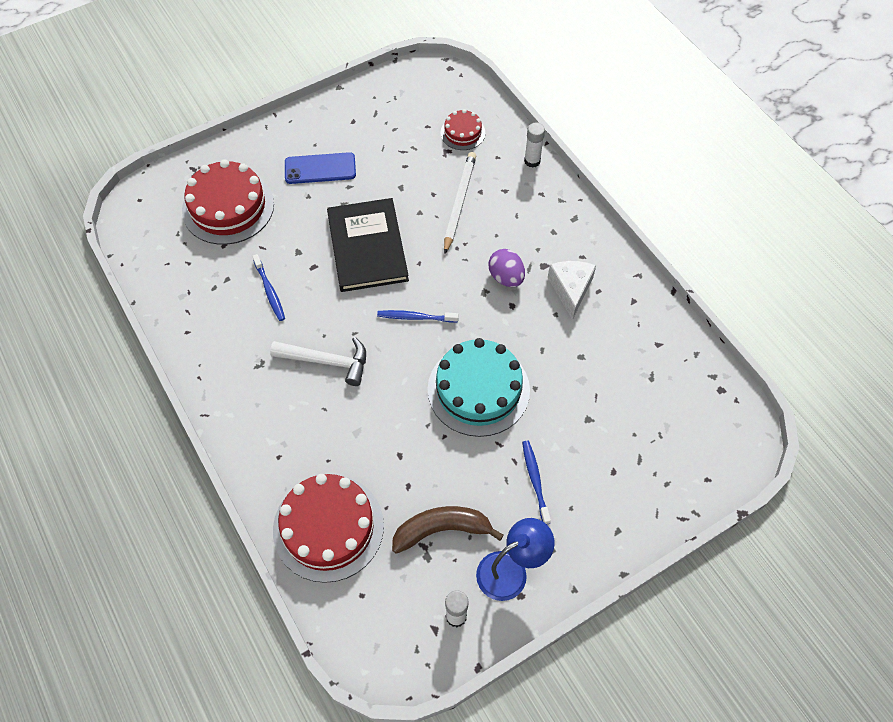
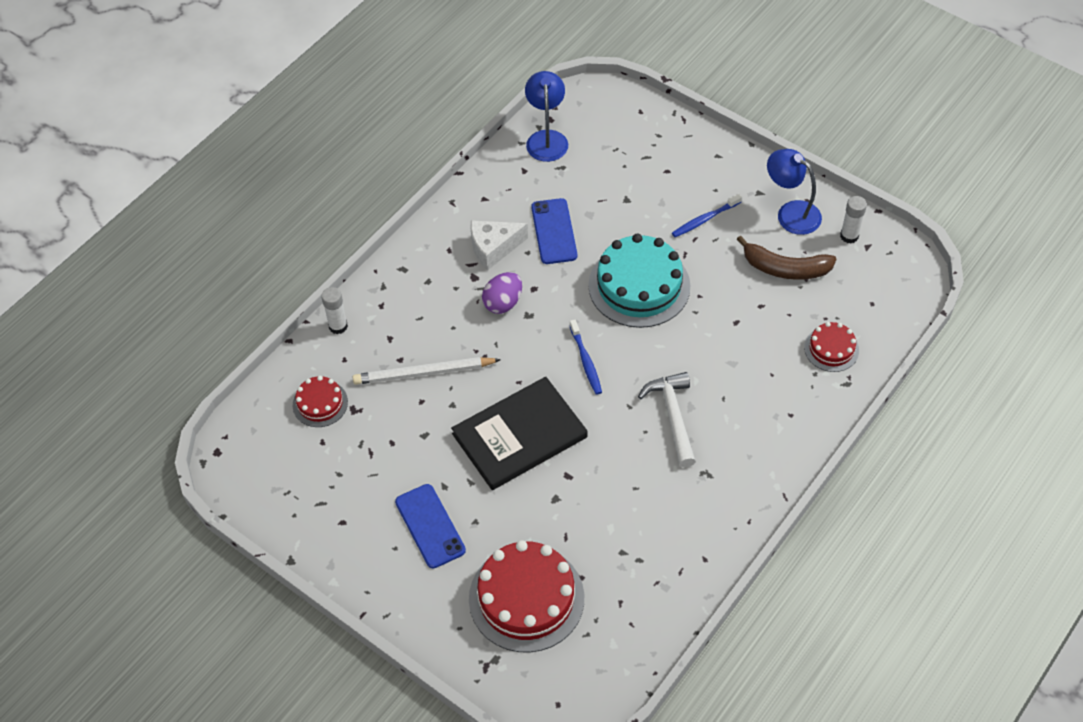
camera: 110 degrees left, 5 degrees down
blue toothbrush [252,254,285,321] -> none
red cake [273,474,384,583] -> red cake [804,322,859,372], size x0.52
brown banana [392,506,504,554] -> brown banana turned 45 degrees counterclockwise [736,236,836,280]
none -> blue lamp [525,71,568,162]
none -> blue phone [531,198,577,264]

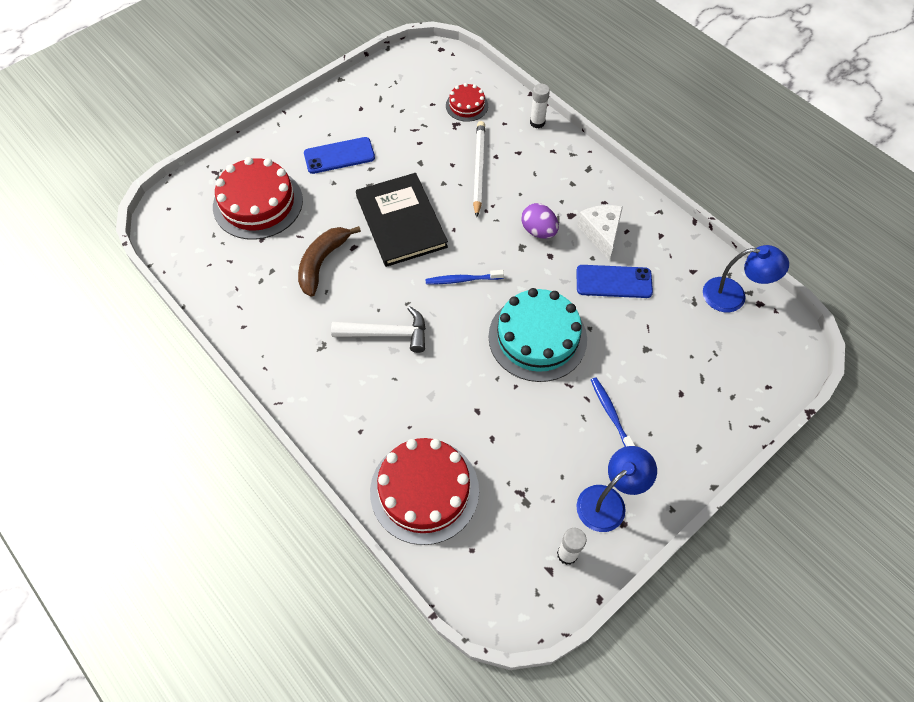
camera: 100 degrees right, 5 degrees up
brown banana [736,236,836,280] -> brown banana moved to [298,226,361,297]
red cake [804,322,859,372] -> red cake [370,438,479,545], size x1.93

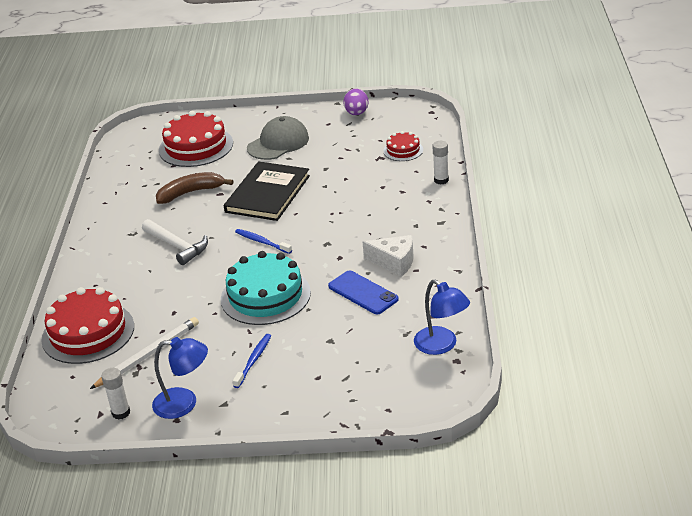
camera: 45 degrees right, 25 degrees down
blue phone [304,137,375,174] -> grey cap [247,116,309,160]
white pencil [473,121,485,217] -> white pencil moved to [90,317,199,389]
purple egg [521,203,559,239] -> purple egg moved to [343,89,368,115]
white cheese [577,205,623,260] -> white cheese turned 75 degrees clockwise [363,235,414,277]

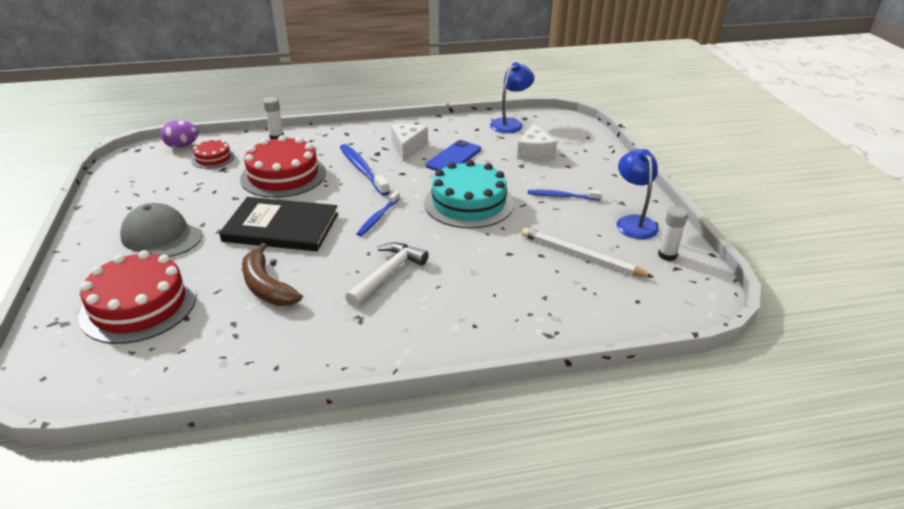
camera: 105 degrees left, 0 degrees up
red cake [41,287,134,364] -> red cake moved to [240,135,326,198]
purple egg [343,89,368,115] -> purple egg moved to [161,120,199,148]
none -> blue toothbrush [340,144,390,196]
none -> white cheese [517,124,557,161]

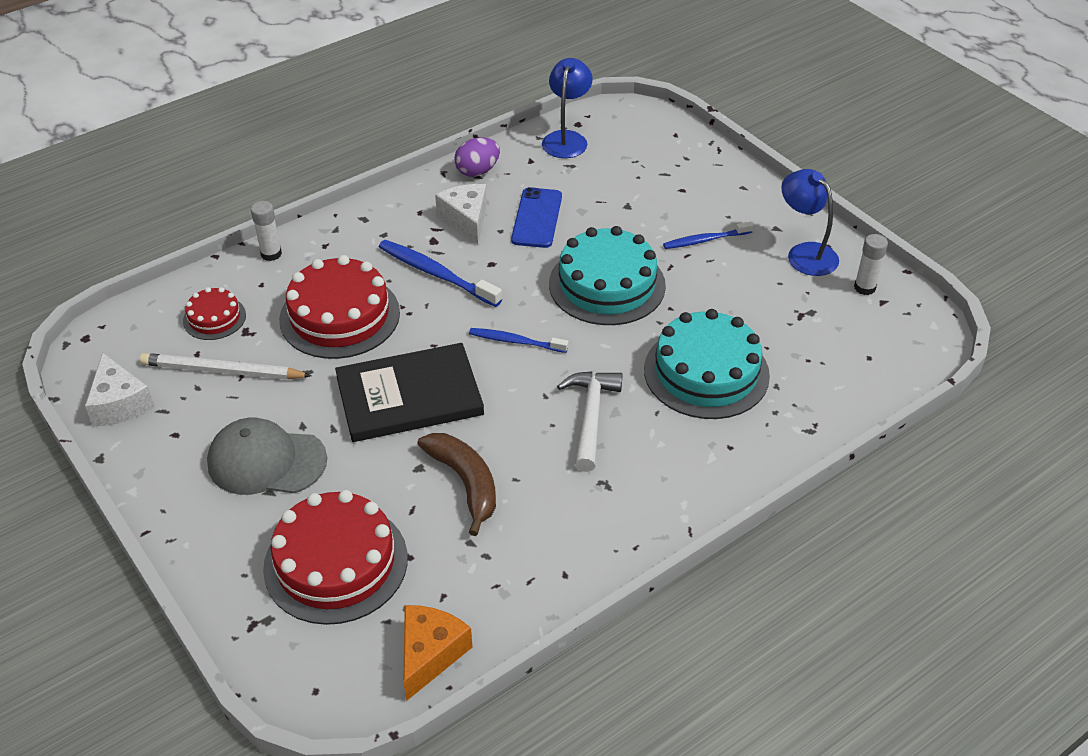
camera: 25 degrees left, 10 degrees up
purple egg [161,120,199,148] -> purple egg moved to [454,137,500,177]
brown banana [242,243,302,306] -> brown banana turned 150 degrees counterclockwise [418,433,496,536]
blue toothbrush [357,191,400,236] -> blue toothbrush turned 105 degrees clockwise [469,328,568,353]
white cheese [517,124,557,161] -> white cheese moved to [85,353,154,427]
white pencil [522,227,653,277] -> white pencil moved to [140,353,312,380]
none -> orange cheese [403,605,472,701]
none -> turquoise cake [644,309,770,419]

